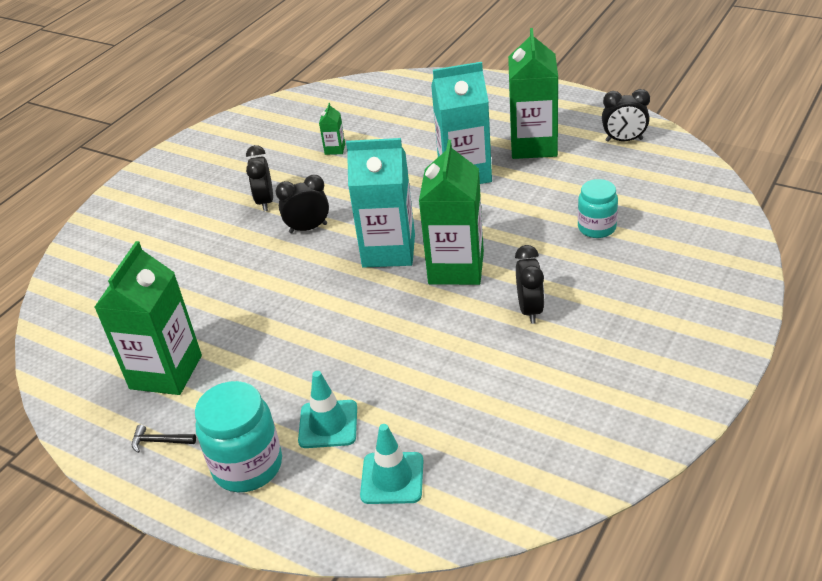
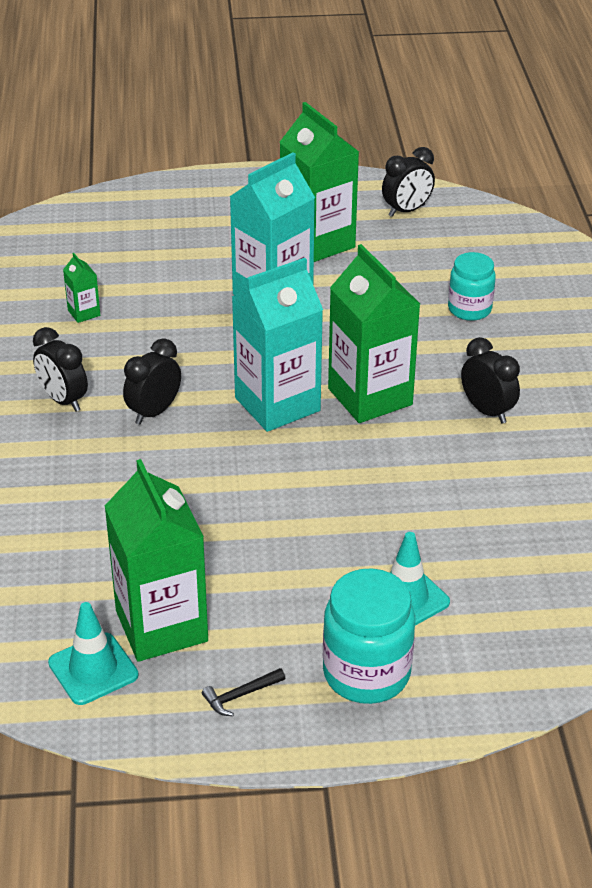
camera: 40 degrees left, 0 degrees up
turquoise traffic cone [360,424,423,504] -> turquoise traffic cone moved to [48,602,138,705]

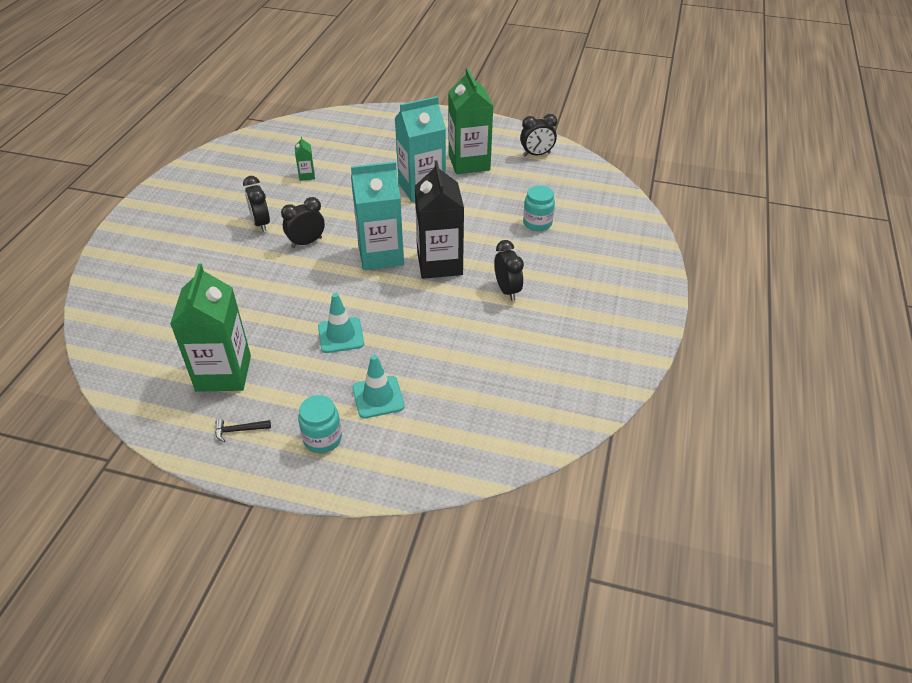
camera: 20 degrees right, 5 degrees up
turquoise traffic cone [48,602,138,705] -> turquoise traffic cone moved to [318,293,364,353]
turquoise jar [323,568,415,704] -> turquoise jar [298,395,342,453], size x0.66
green carton [328,244,420,423] -> black carton [415,160,464,279]

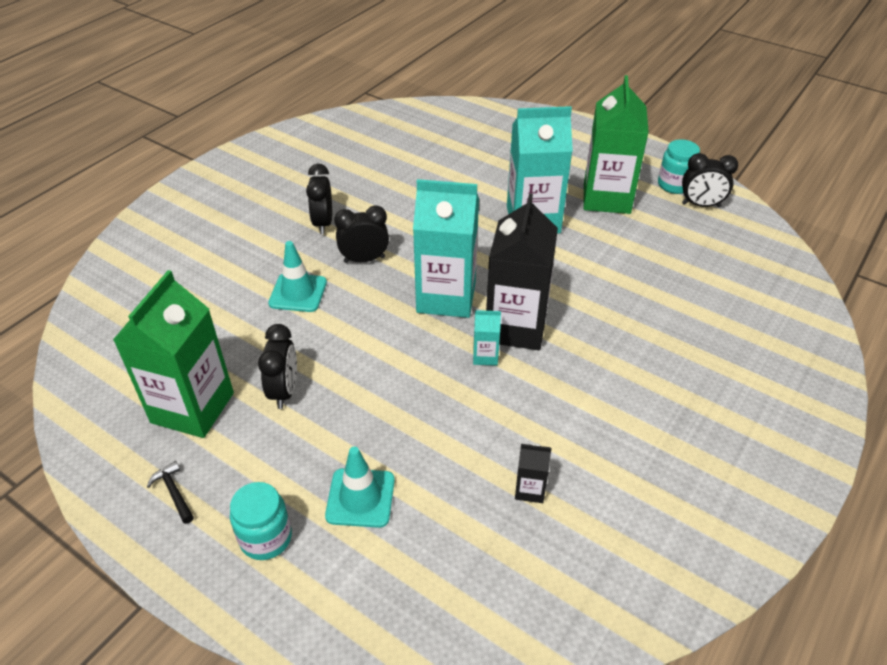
camera: 20 degrees right, 0 degrees up
black hammer [215,419,271,442] -> black hammer turned 45 degrees clockwise [147,461,194,524]
green carton [295,136,315,181] -> none
turquoise traffic cone [318,293,364,353] -> turquoise traffic cone moved to [268,241,327,312]
black clock [494,240,524,301] -> black clock moved to [258,324,297,409]
turquoise jar [523,185,555,231] -> turquoise jar moved to [658,139,700,194]
none -> turquoise carton [473,310,501,366]
none -> black carton [515,443,551,503]

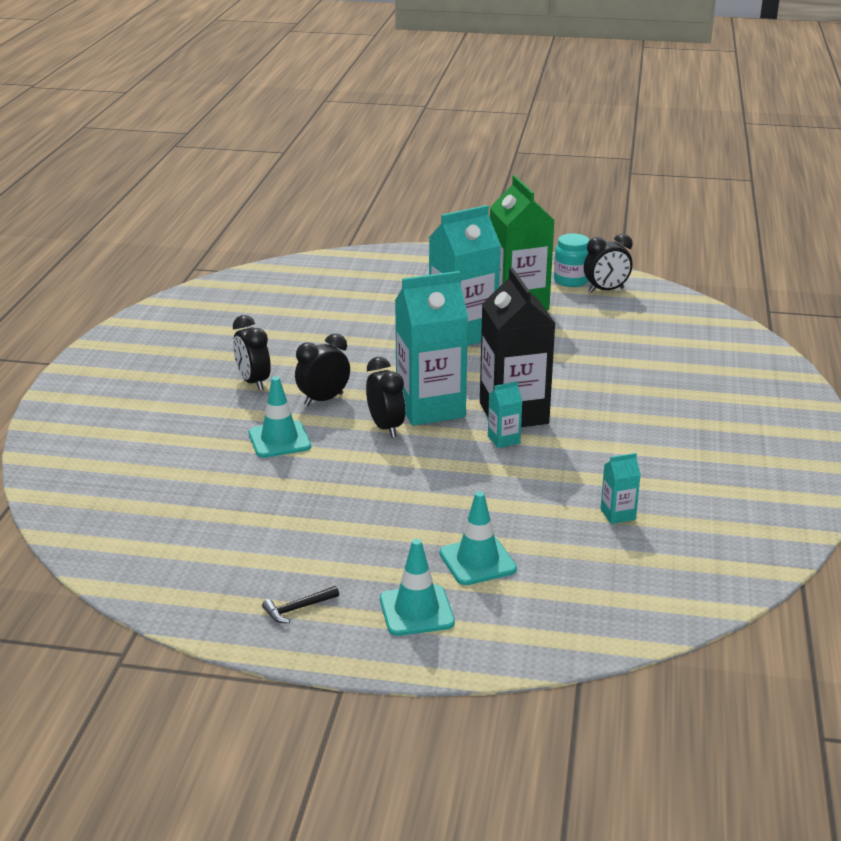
camera: 25 degrees left, 15 degrees down
green carton [113,270,234,438] -> none
black hammer [147,461,194,524] -> black hammer turned 60 degrees counterclockwise [262,586,339,623]
turquoise jar [230,482,292,560] -> turquoise traffic cone [380,539,455,636]
black clock [258,324,297,409] -> black clock moved to [366,357,406,438]
black carton [515,443,551,503] -> turquoise carton [600,453,641,524]

